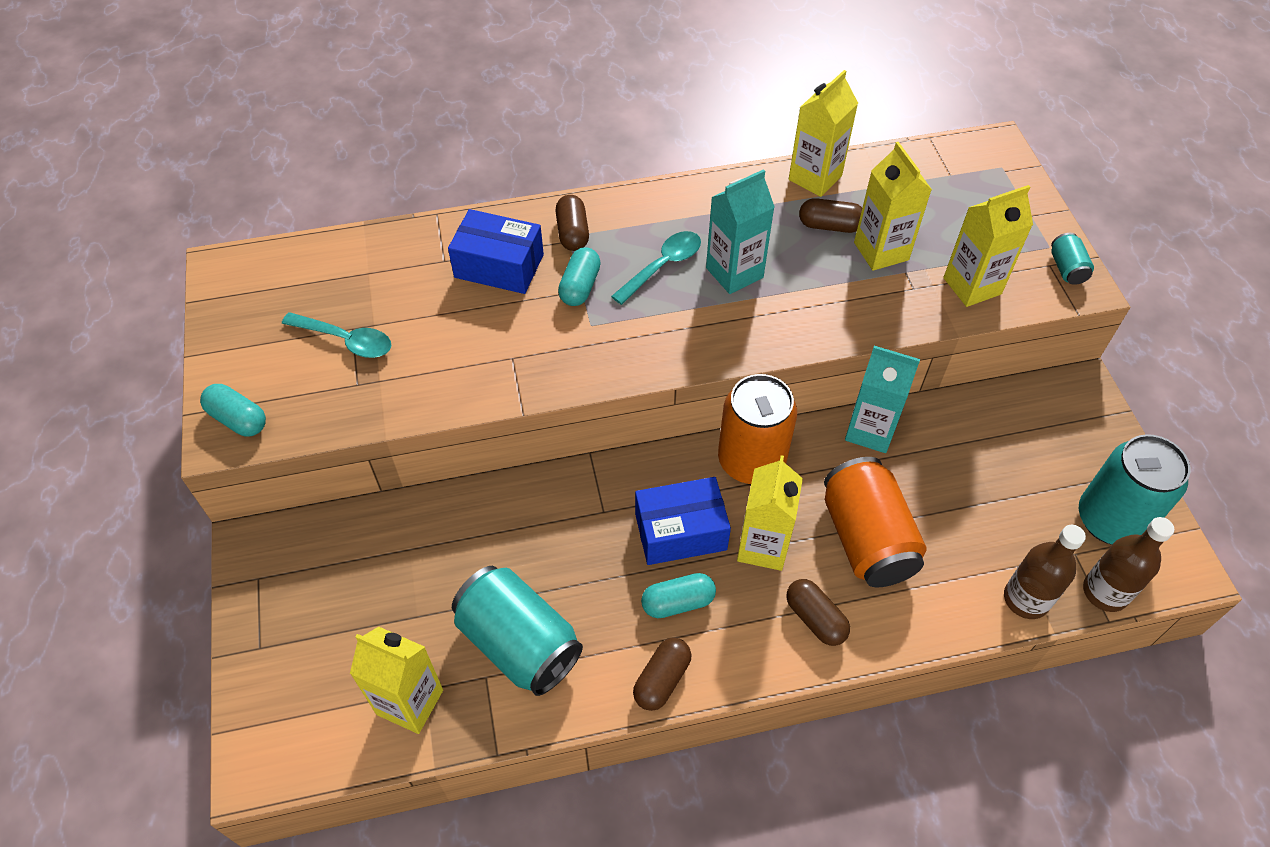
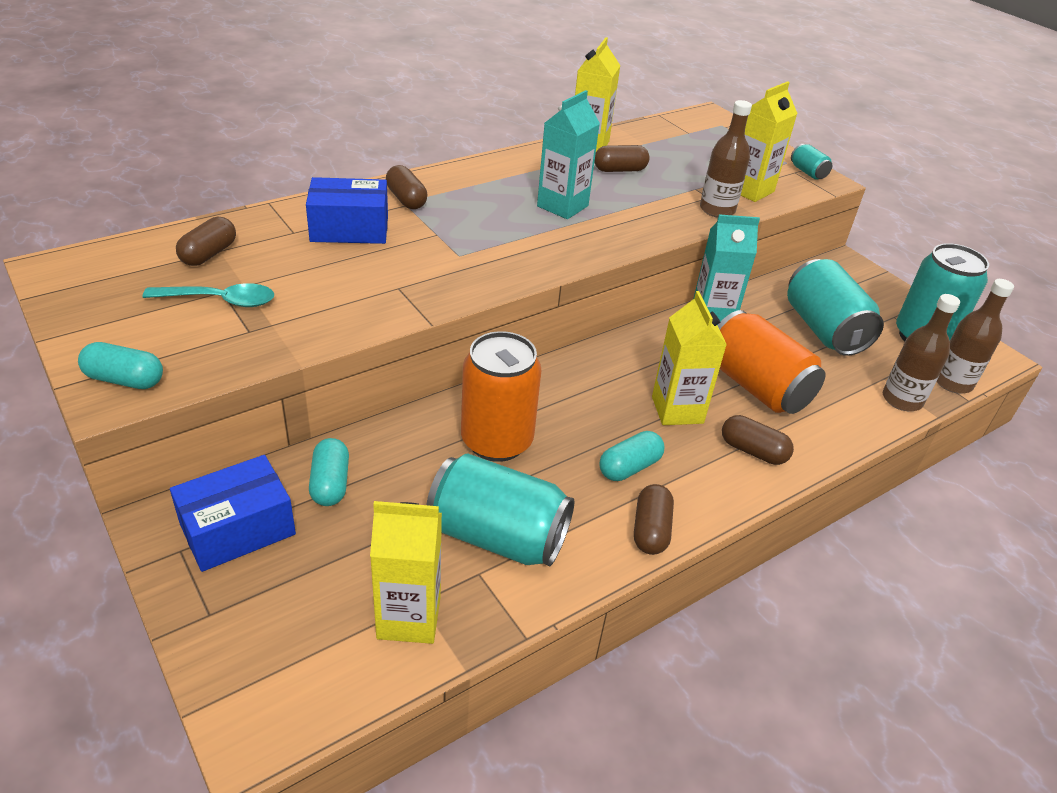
camera: 25 degrees left, 15 degrees down
turquoise capsule [558,247,601,306] -> turquoise capsule moved to [309,438,349,506]
turquoise spoon [611,231,701,305] -> none
blue box [635,477,731,565] -> blue box moved to [170,455,296,572]
orange can [718,374,797,484] -> orange can moved to [461,331,542,462]
yellow carton [854,142,932,271] -> none
none -> brown capsule [176,217,236,266]
none -> brown bottle [700,100,752,217]
none -> turquoise can [787,259,884,356]

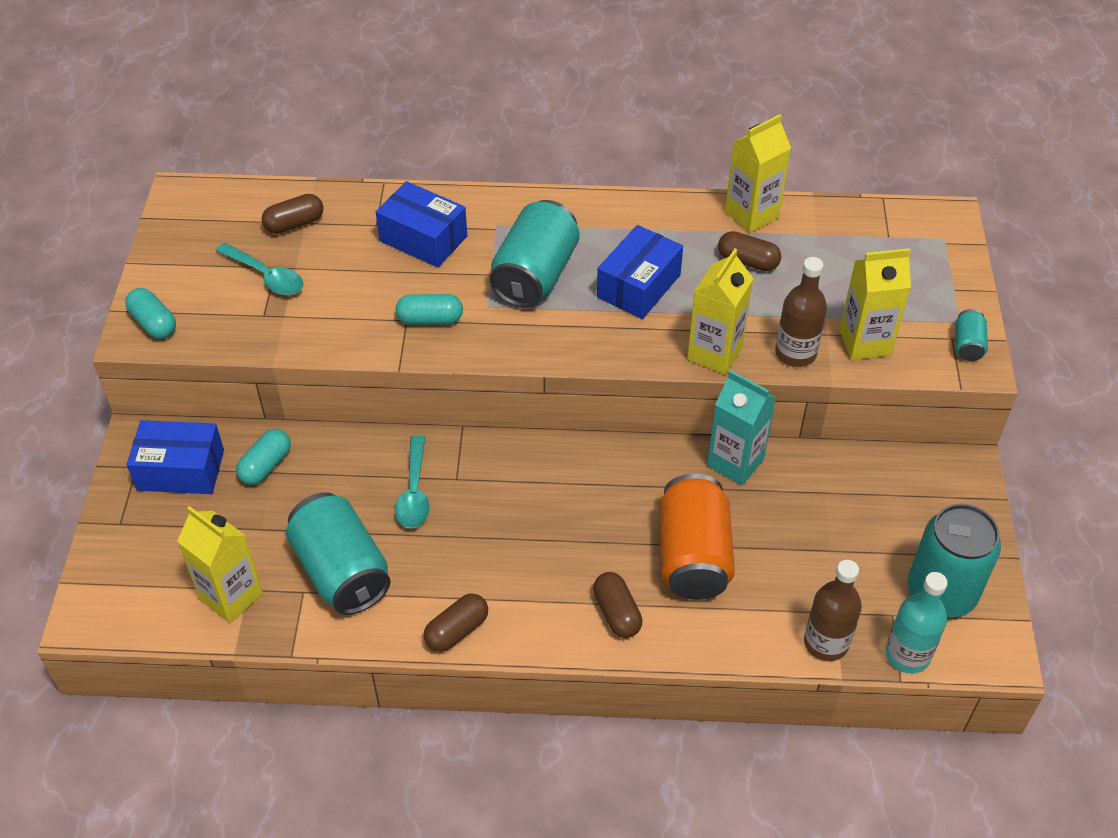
camera: 40 degrees right, 10 degrees up
brown capsule [386,165,427,209] -> none
orange can [461,331,542,462] -> turquoise spoon [395,435,430,528]
turquoise carton [537,90,600,219] -> blue box [597,225,683,319]
turquoise capsule [599,431,664,481] -> turquoise capsule moved to [396,294,463,325]
yellow carton [652,291,727,425] -> yellow carton moved to [687,249,754,375]
turquoise can [787,259,884,356] -> turquoise can moved to [490,200,580,308]
brown bottle [936,279,1014,394] -> turquoise bottle [885,572,948,673]

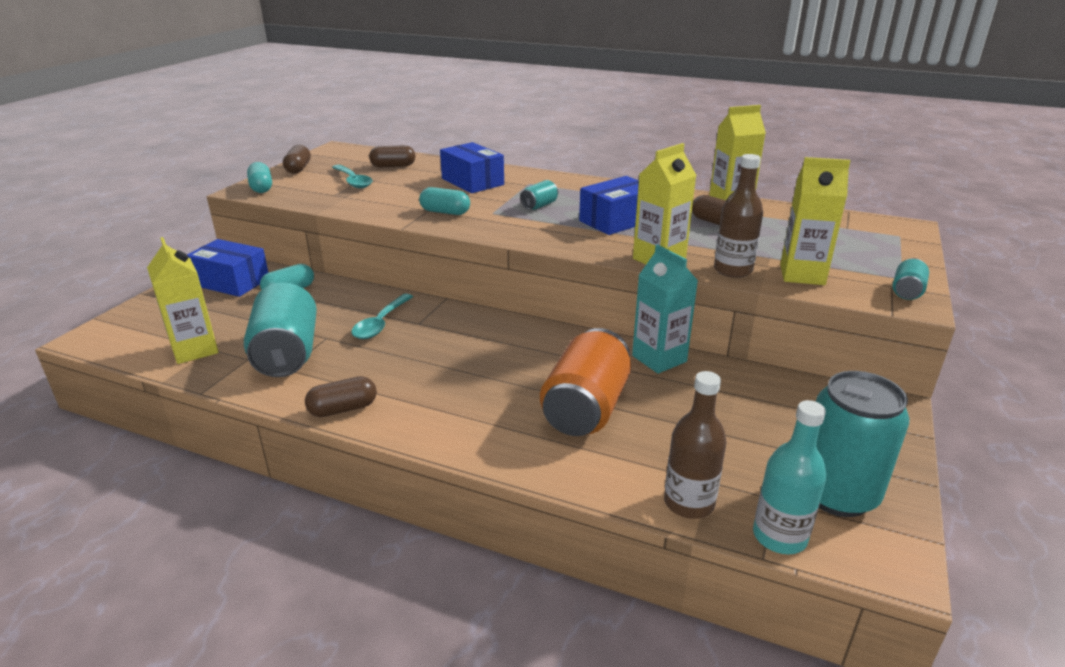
camera: 20 degrees right, 20 degrees down
turquoise can [490,200,580,308] -> turquoise can [520,180,558,210], size x0.45
brown capsule [593,572,642,638] -> brown capsule moved to [283,145,311,174]

